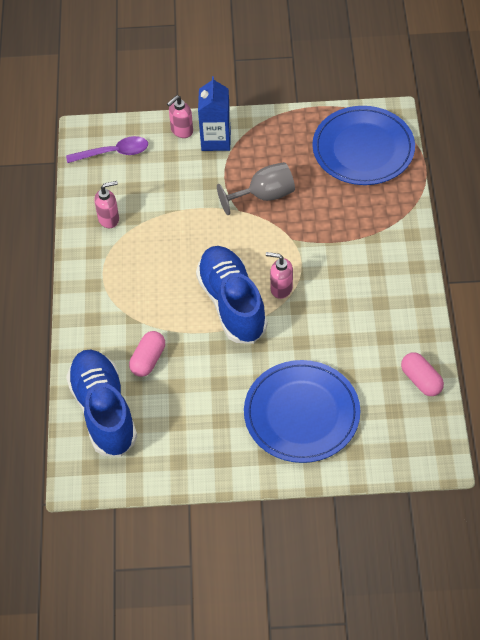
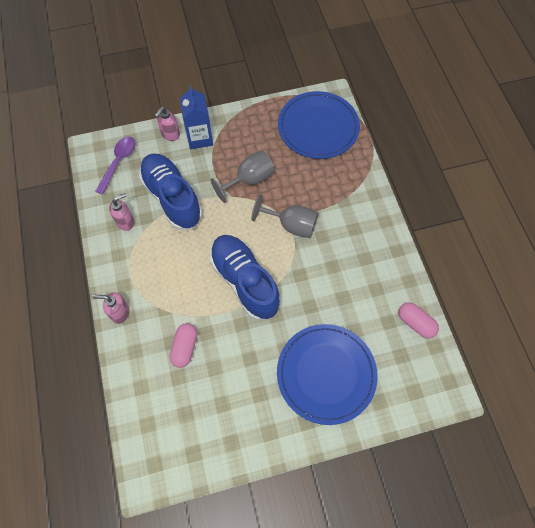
camera: 15 degrees left, 10 degrees up
purple spoon [66,136,148,163] -> purple spoon turned 45 degrees counterclockwise [95,137,136,195]
blue shoe [66,350,137,457] -> blue shoe moved to [139,153,203,230]
pink soap dispenser [266,252,293,299] -> pink soap dispenser moved to [93,293,130,324]
none -> grey goblet [251,194,318,238]

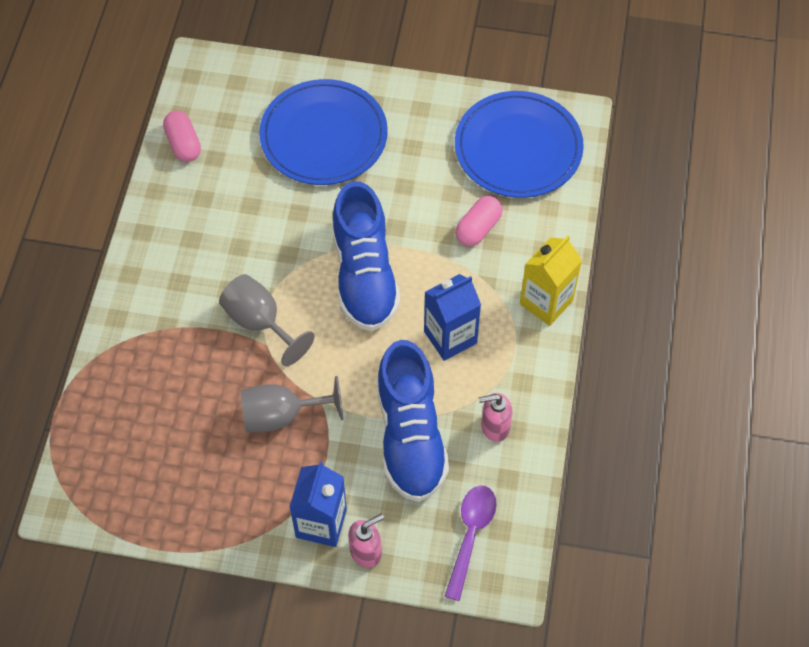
camera: 155 degrees left, 5 degrees down
pink soap dispenser [93,293,130,324] -> yellow carton [520,236,582,326]
purple spoon [95,137,136,195] -> purple spoon turned 150 degrees clockwise [444,486,497,601]
blue plate [278,91,360,159] -> blue plate moved to [455,91,584,198]
none -> blue carton [424,274,481,361]

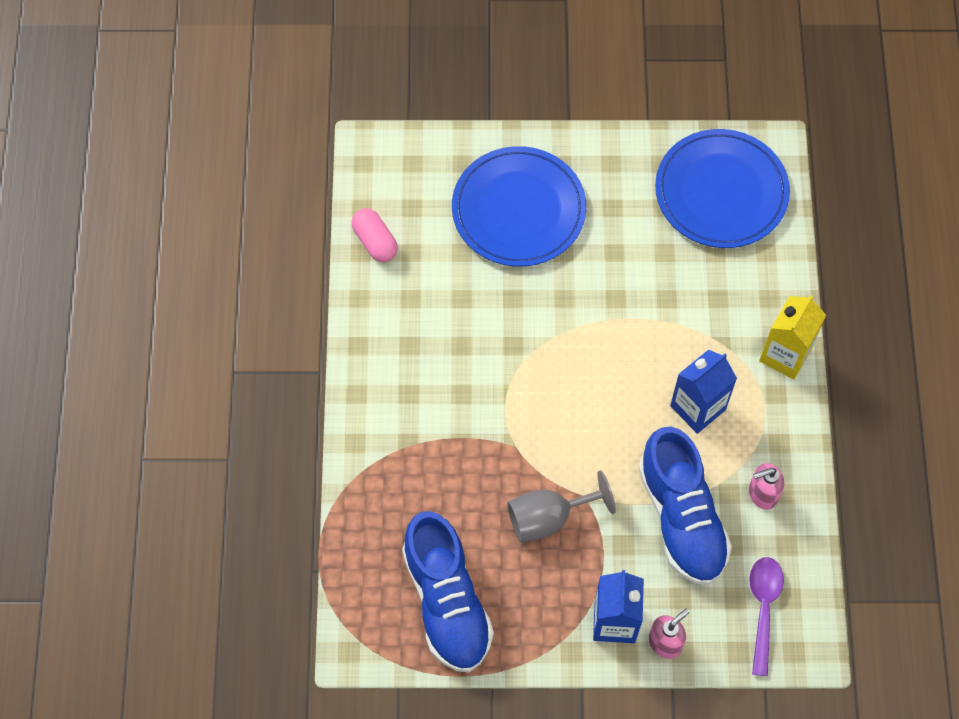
camera: 10 degrees left, 5 degrees up
grey goblet [219,274,315,366] -> none
blue shoe [332,181,400,331] -> blue shoe moved to [402,511,494,672]
pink capsule [455,196,503,246] -> none

